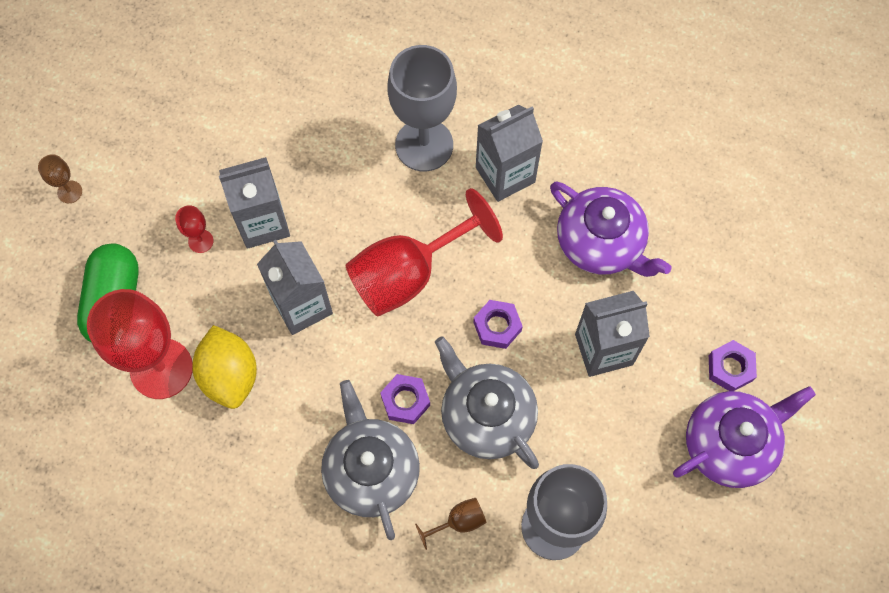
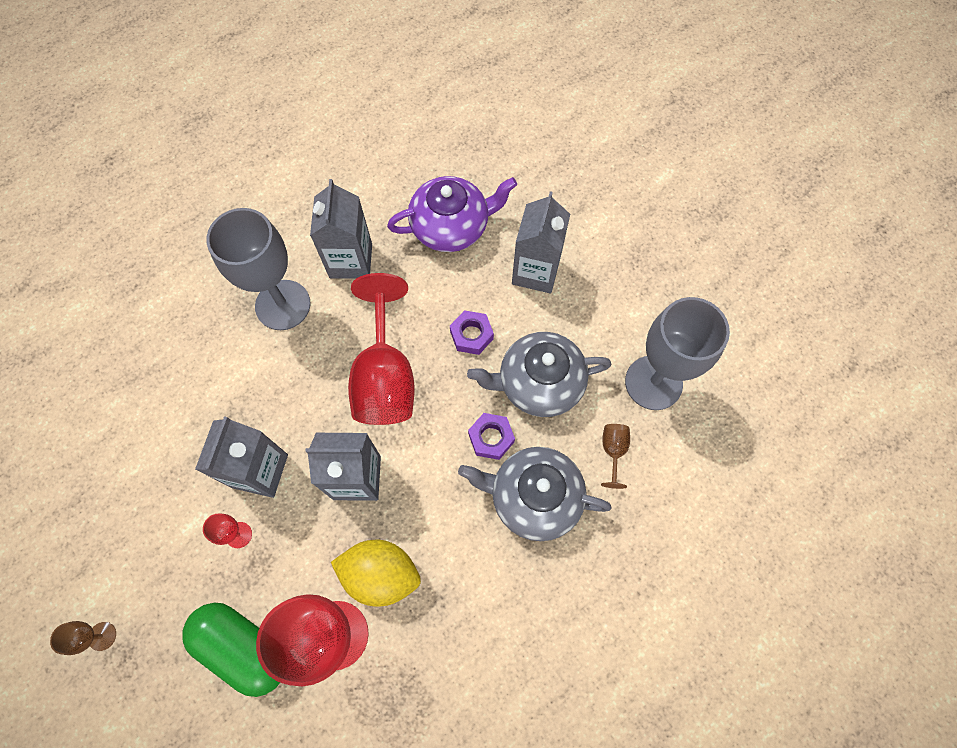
camera: 60 degrees left, 0 degrees up
purple teapot [673,386,816,488] -> none
purple nut [709,340,757,391] -> none

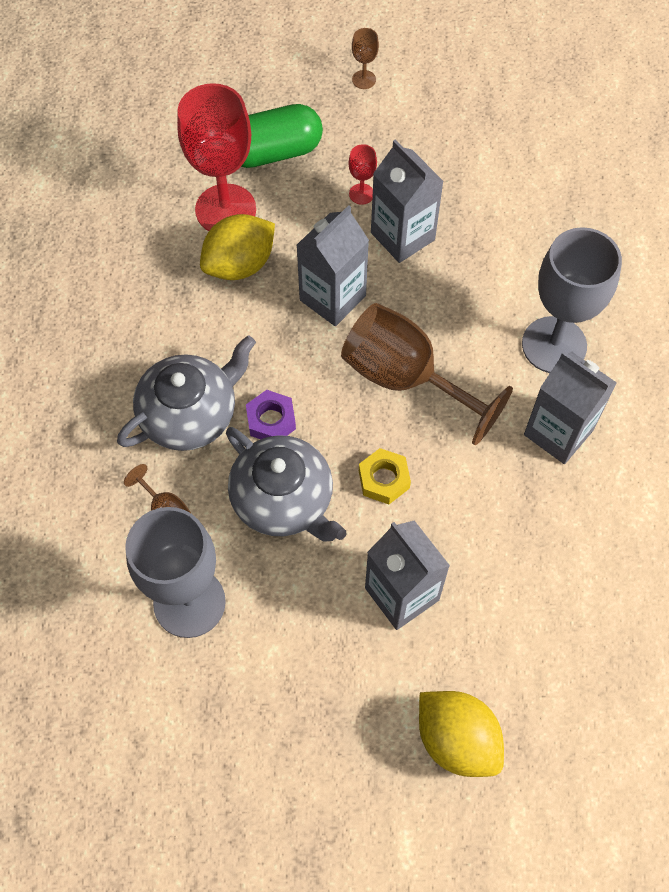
camera: 130 degrees right, 5 degrees down
red goblet [348,273,415,425] -> brown goblet [341,303,513,445]
purple teapot [387,176,517,252] -> none
purple nut [450,310,494,355] -> yellow nut [359,448,411,504]
grey teapot [467,332,612,417] -> grey teapot turned 105 degrees clockwise [226,427,347,542]
none -> yellow lemon [419,691,504,777]

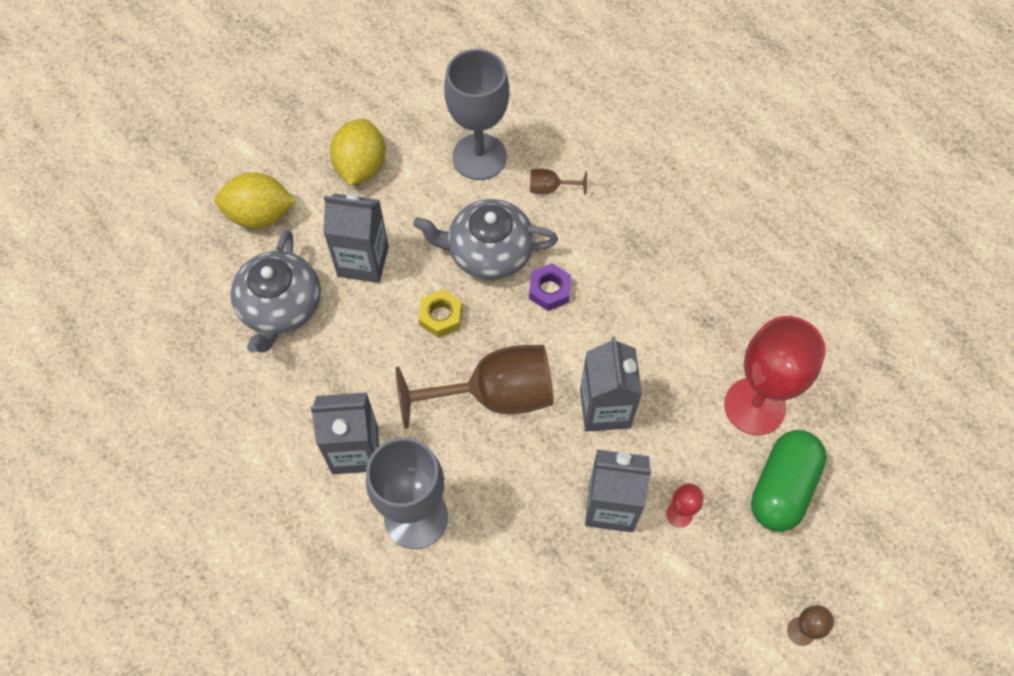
camera: 135 degrees right, 0 degrees up
grey teapot [117,335,256,451] -> grey teapot moved to [231,230,321,353]
yellow lemon [200,214,275,280] -> yellow lemon moved to [330,119,386,186]

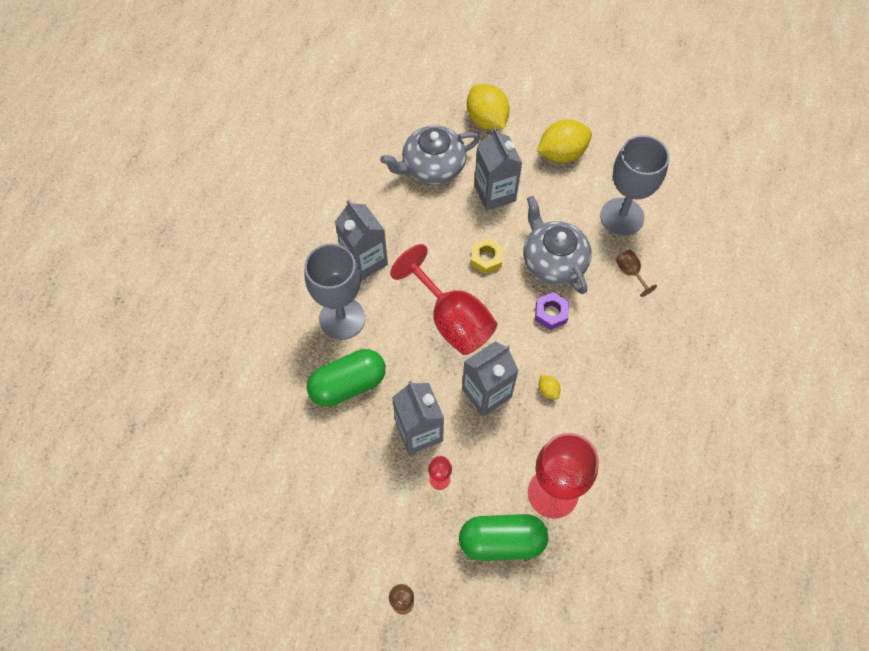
camera: 60 degrees right, 0 degrees up
brown goblet [396,345,554,429] -> red goblet [390,244,497,355]
none -> green capsule [307,349,386,407]
none -> yellow lemon [539,375,561,399]

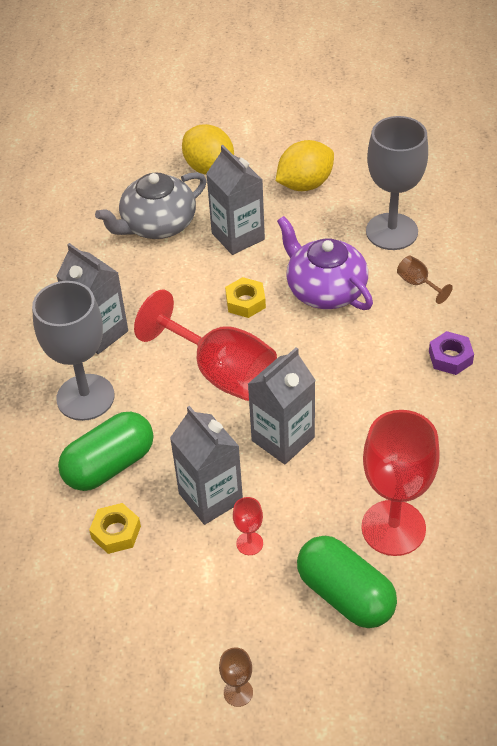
camera: 10 degrees left, 15 degrees down
green capsule [459,514,548,561] -> green capsule turned 60 degrees clockwise [297,536,397,628]
grey teapot [523,196,592,294] -> purple teapot [277,216,373,310]
purple nut [535,292,569,330] -> purple nut moved to [429,331,474,375]
yellow lemon [539,375,561,399] -> none
none -> yellow nut [89,503,141,554]

